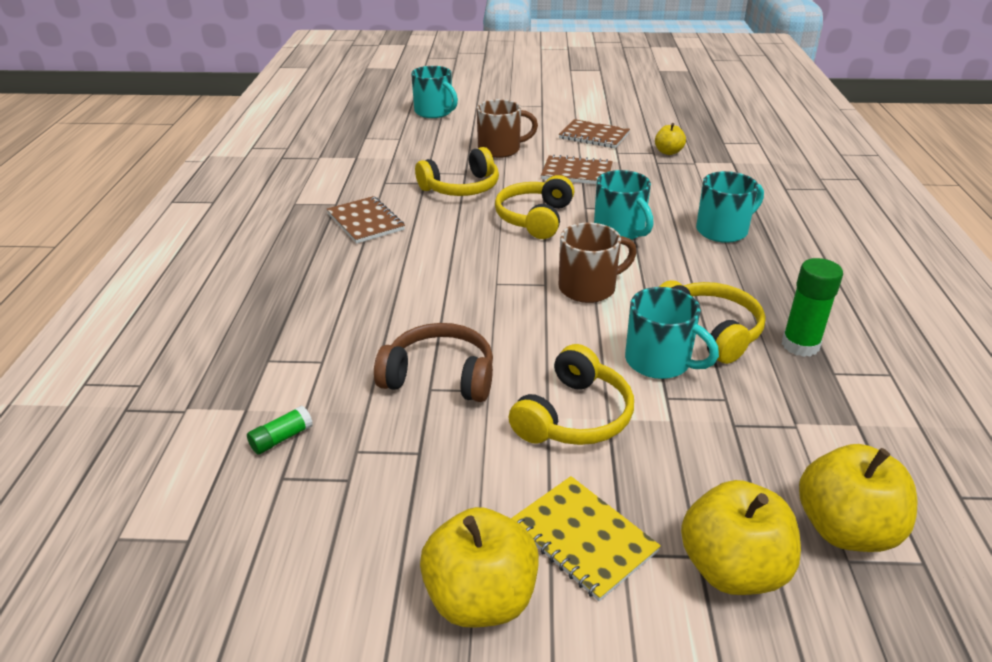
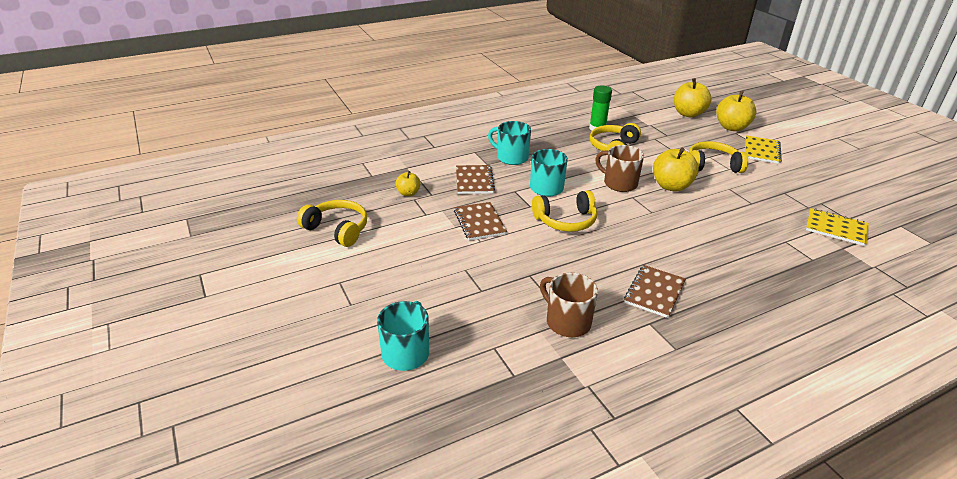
camera: 120 degrees left, 0 degrees up
green glue stick [247,406,313,455] -> yellow notebook [806,208,869,246]
brown headphones [374,323,493,402] -> none
yellow headphones [415,147,499,196] -> yellow headphones moved to [297,200,367,247]
yellow apple [420,507,539,628] -> yellow apple moved to [653,148,699,192]
brown mug [477,99,538,158] -> brown mug moved to [540,273,598,337]
brown notebook [559,119,630,148] -> brown notebook moved to [456,165,495,194]
turquoise mug [625,287,719,379] -> none

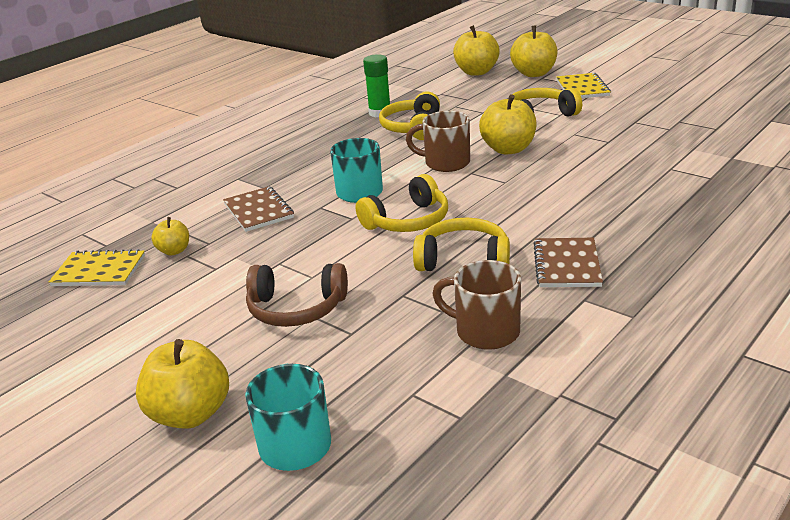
camera: 20 degrees left, 5 degrees down
yellow headphones [297,200,367,247] -> yellow headphones moved to [413,218,510,271]
brown notebook [454,202,507,241] -> none
turquoise mug [488,121,531,165] -> none
yellow notebook [806,208,869,246] -> yellow notebook moved to [49,249,145,286]
none -> yellow apple [136,339,229,429]
none -> brown headphones [246,263,348,327]

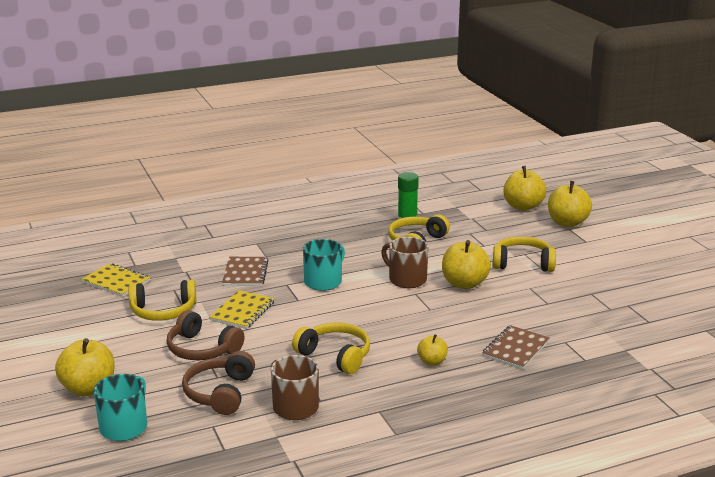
camera: 25 degrees right, 5 degrees down
yellow apple [151,217,189,255] -> yellow apple moved to [417,334,448,366]
yellow headphones [356,174,448,232] -> yellow headphones moved to [128,280,196,321]
brown notebook [533,238,603,287] -> brown notebook moved to [482,325,550,369]
yellow notebook [556,73,611,98] -> yellow notebook moved to [210,290,275,329]
none -> brown headphones [182,351,255,415]

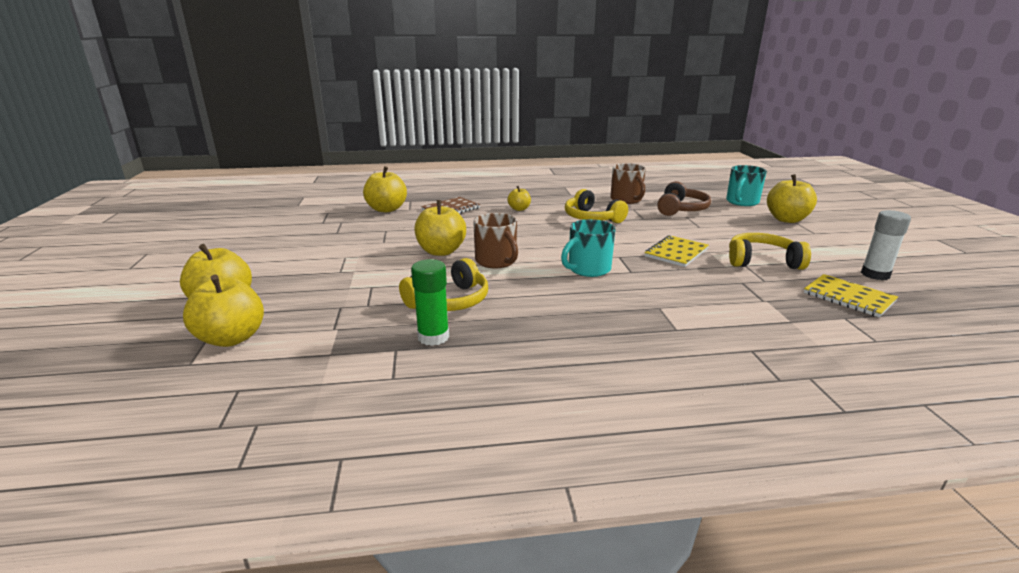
camera: 165 degrees left, 0 degrees up
brown headphones [167,310,245,360] -> none
brown notebook [222,257,269,286] -> none
yellow headphones [493,236,556,272] -> none
none -> yellow apple [363,166,407,212]
none -> white glue stick [861,210,911,280]

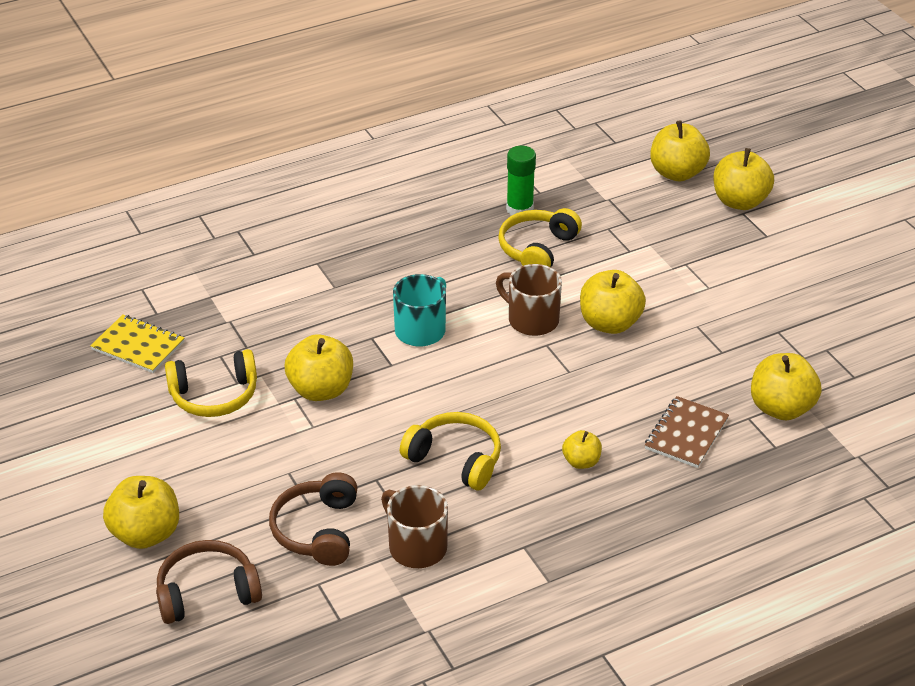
camera: 160 degrees right, 15 degrees up
yellow notebook [645,235,709,267] -> yellow apple [285,334,353,401]
turquoise mug [726,165,767,206] -> brown headphones [156,540,262,624]
white glue stick [861,210,911,280] -> none

